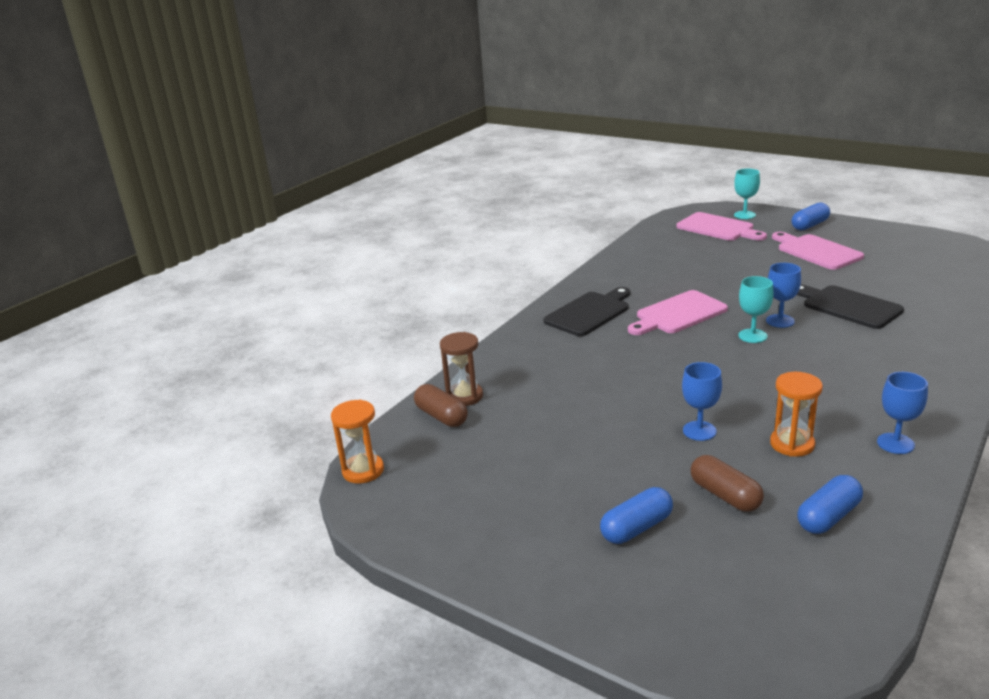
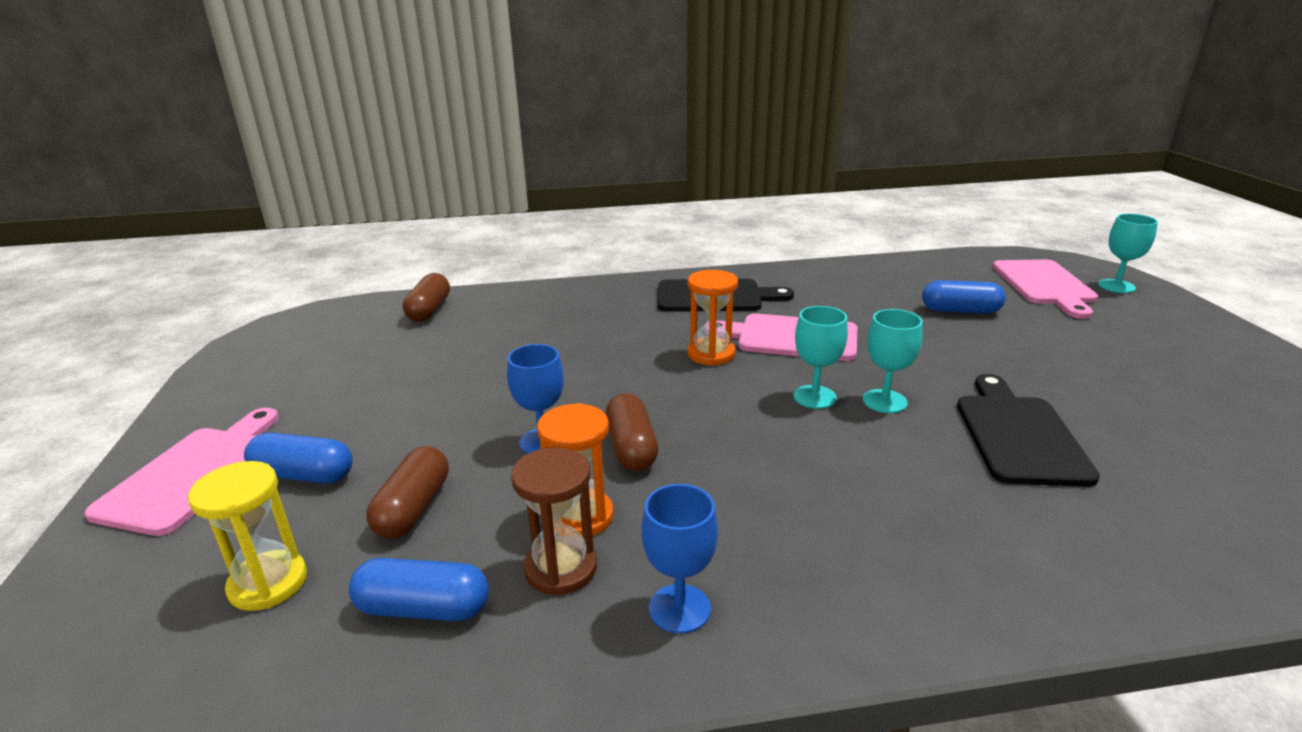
camera: 45 degrees right, 0 degrees up
orange hourglass [331,400,384,483] -> orange hourglass moved to [687,270,738,366]
brown hourglass [440,332,483,406] -> brown hourglass moved to [511,447,597,595]
blue goblet [766,263,801,328] -> turquoise goblet [863,309,923,413]
pink cutting board [772,232,864,270] -> pink cutting board moved to [84,408,279,536]
blue capsule [791,203,830,231] -> blue capsule moved to [922,280,1006,314]
none -> yellow hourglass [188,461,307,611]
none -> brown capsule [606,393,658,471]

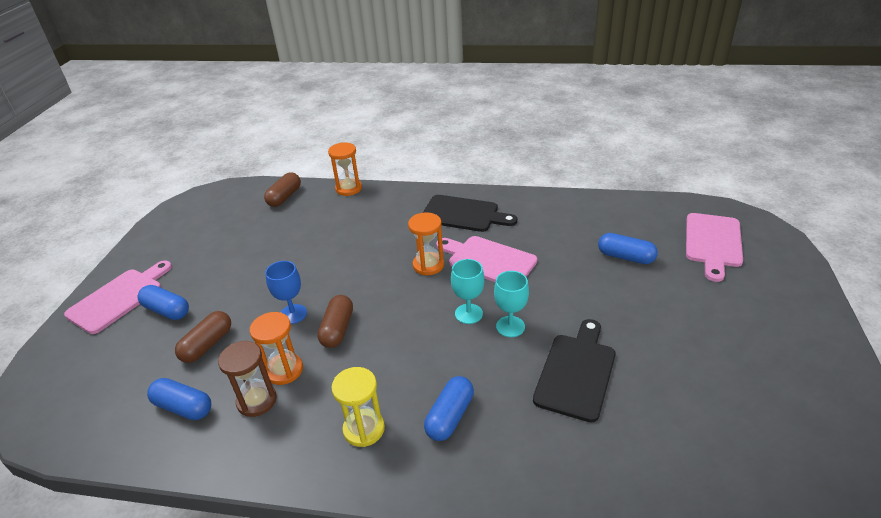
camera: 20 degrees right, 10 degrees up
yellow hourglass [188,461,307,611] -> yellow hourglass moved to [331,367,385,447]
blue goblet [642,484,718,634] -> none
turquoise goblet [1098,214,1158,293] -> none
none -> orange hourglass [328,142,362,196]
none -> blue capsule [424,376,474,441]

